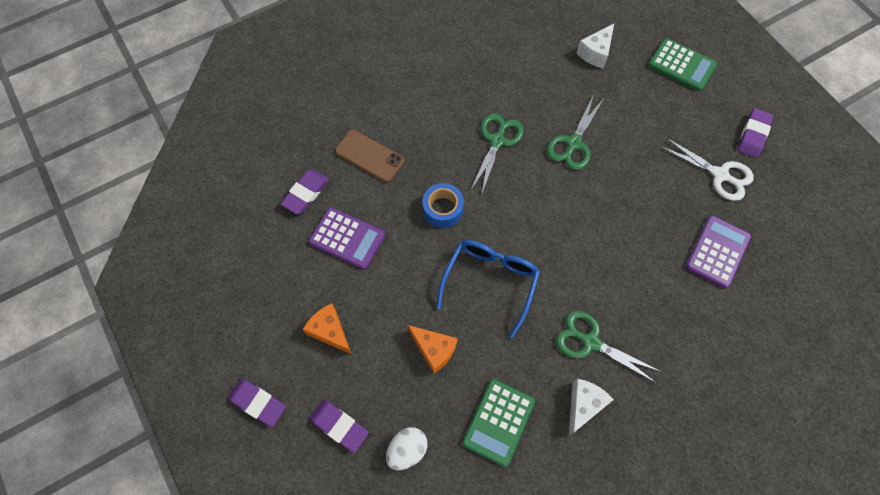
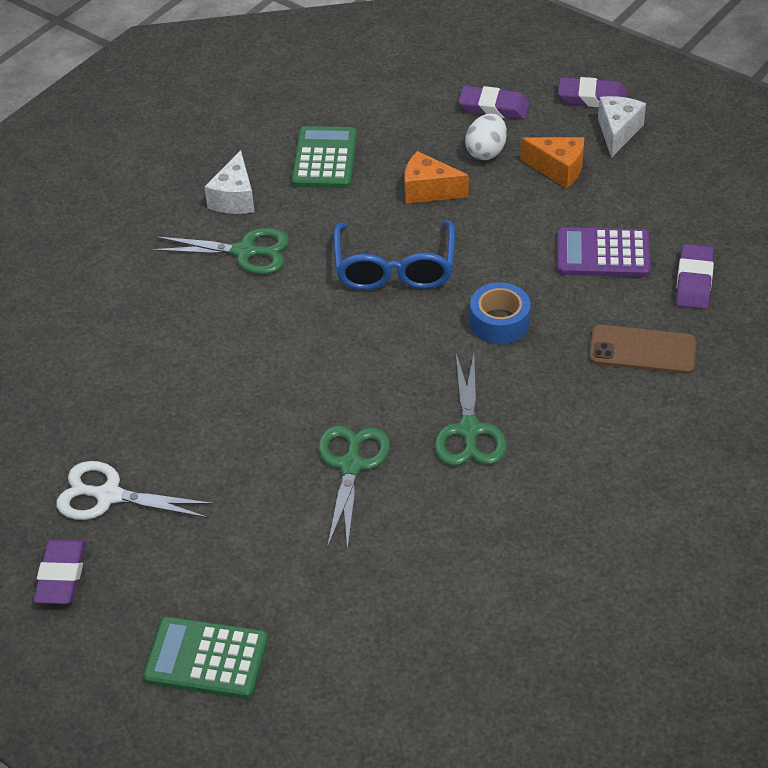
camera: 160 degrees right, 20 degrees down
white egg [386,427,428,470] -> white egg moved to [465,113,507,160]
white cheese [577,24,614,68] -> white cheese moved to [598,96,646,158]
purple calculator [686,216,751,288] -> none

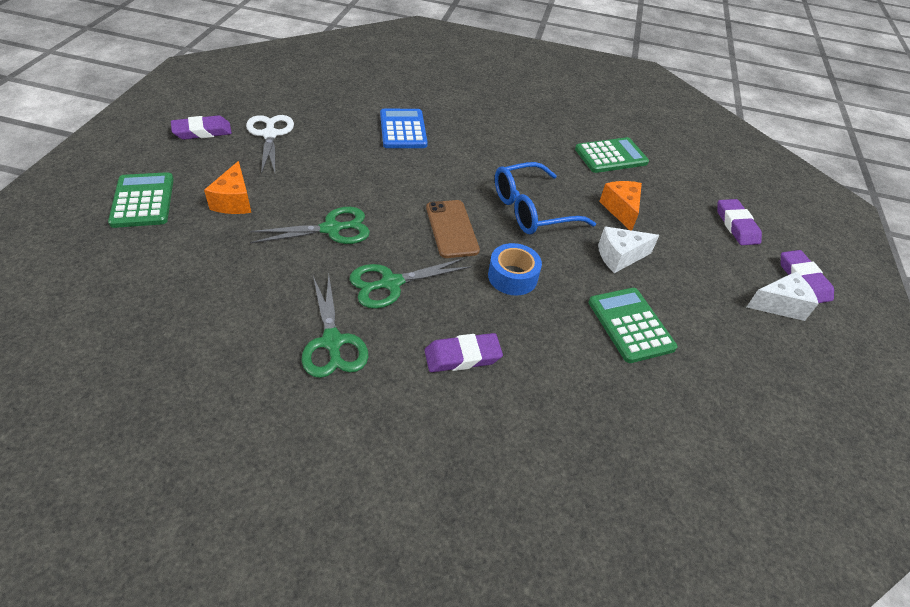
camera: 60 degrees right, 0 degrees up
green scissors [151,228,289,274] -> green scissors moved to [302,274,368,378]
white cheese [205,150,255,214] -> white cheese moved to [598,226,659,273]
white egg [465,113,507,160] -> none
orange cheese [520,137,584,188] -> orange cheese moved to [204,161,251,214]
purple calculator [557,227,651,277] -> green calculator [589,288,677,363]
brown phone [589,325,697,374] -> brown phone moved to [426,200,480,258]
purple eraser [676,244,714,309] -> purple eraser moved to [424,333,503,372]
none -> blue calculator [380,109,428,148]

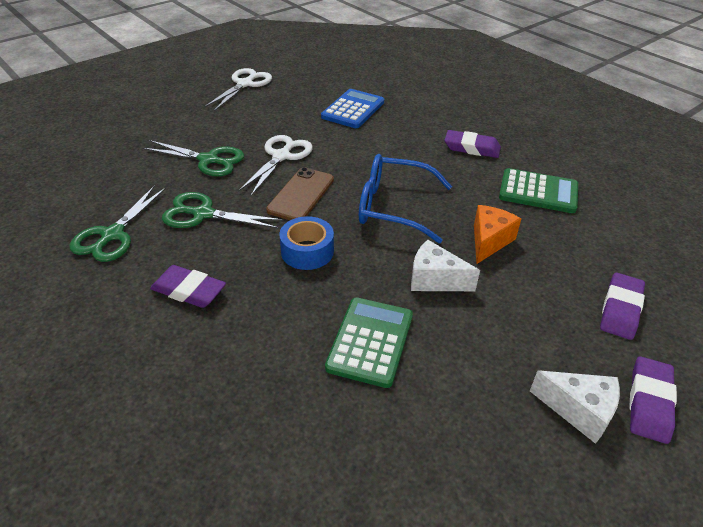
camera: 40 degrees right, 5 degrees down
green calculator [108,172,174,228] -> none
purple eraser [171,115,232,140] -> purple eraser moved to [445,130,501,158]
orange cheese [204,161,251,214] -> none
none -> white scissors [238,135,313,196]

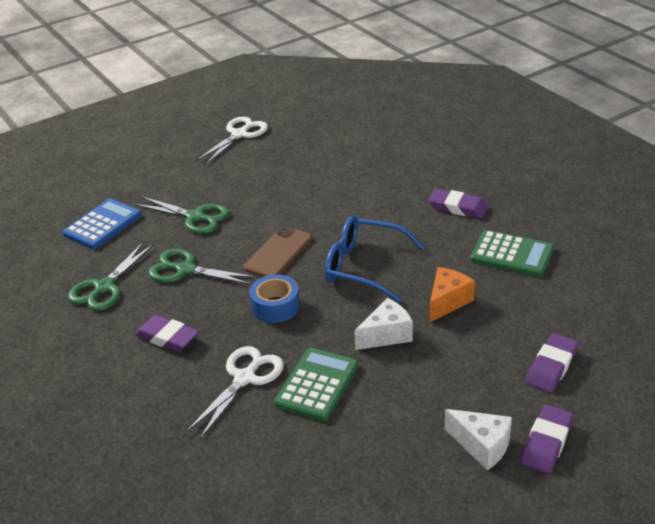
camera: 10 degrees right, 5 degrees down
white scissors [238,135,313,196] -> white scissors moved to [187,346,284,439]
blue calculator [321,89,384,128] -> blue calculator moved to [63,199,142,249]
white cheese [411,240,480,291] -> white cheese turned 120 degrees clockwise [354,298,413,350]

